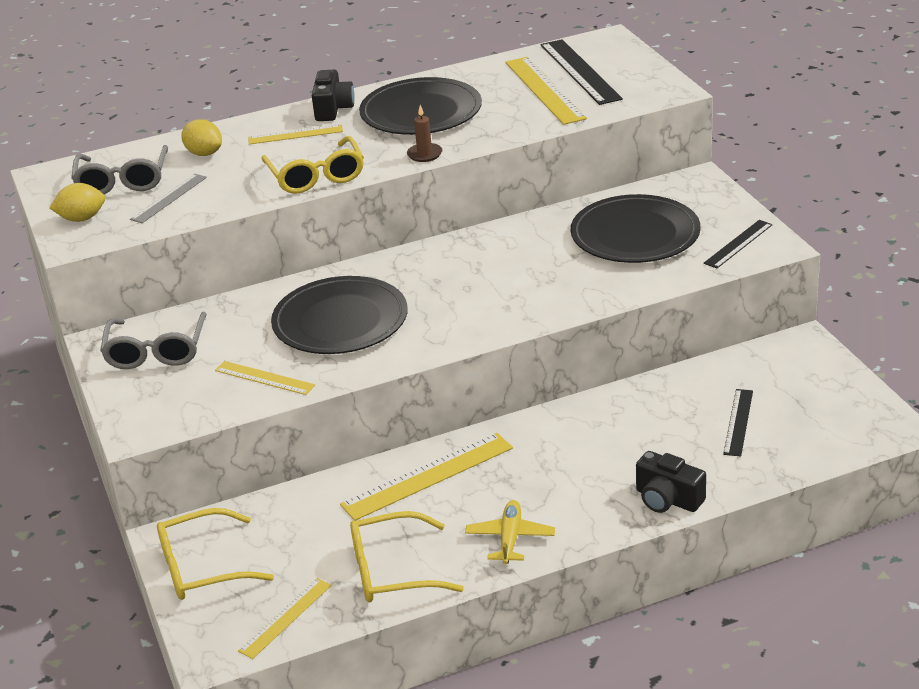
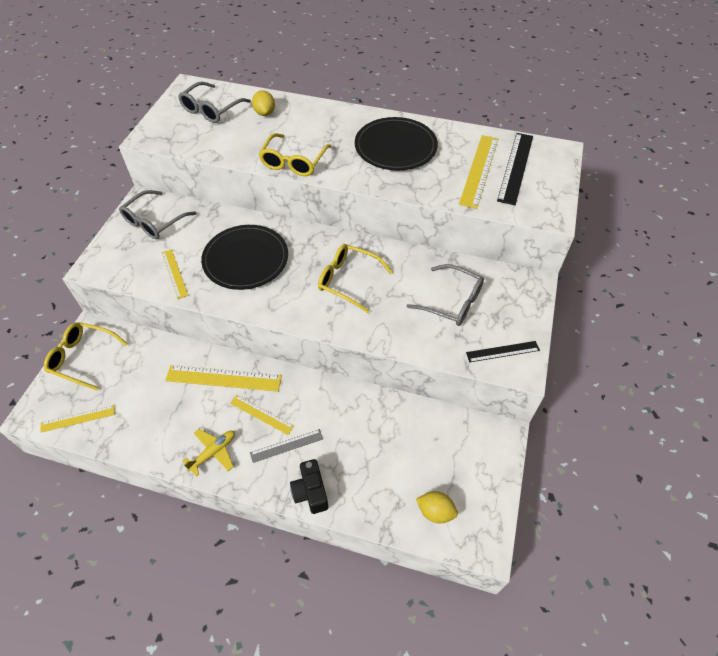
camera: 35 degrees right, 20 degrees up
yellow lemon [49,183,105,222] -> yellow lemon moved to [416,491,458,523]
grey ruler [130,174,207,223] -> grey ruler moved to [250,429,323,463]
yellow ruler [248,124,343,144] -> yellow ruler moved to [230,395,294,435]
black camera [312,70,355,121] -> none
yellow glasses [350,511,464,602] -> yellow glasses moved to [318,244,393,313]
brown candle [407,105,442,162] -> none
black plate [571,194,701,263] -> grey glasses [407,264,484,326]
black ruler [723,389,753,457] -> none

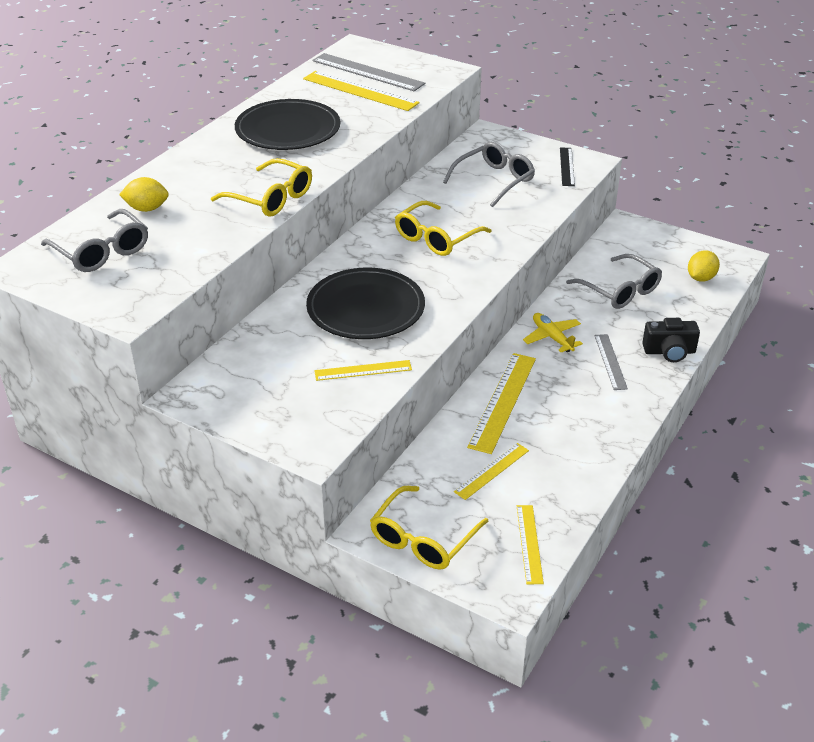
camera: 75 degrees left, 15 degrees down
grey glasses [119,190,196,239] -> grey glasses moved to [566,254,662,309]
yellow plane [182,429,235,477] -> yellow plane moved to [523,313,583,352]
yellow ruler [230,395,294,435] -> yellow ruler moved to [454,443,529,500]
black ruler [497,133,533,205] -> grey ruler [312,53,425,91]

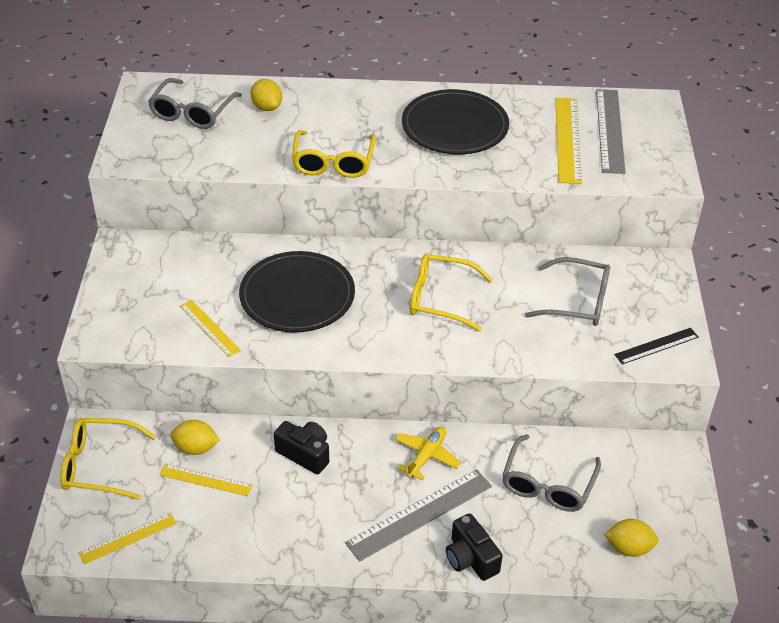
camera: 60 degrees right, 5 degrees up
yellow ruler [467,353,536,454] -> black camera [274,421,329,474]
grey ruler [594,334,628,390] -> grey ruler [345,469,492,562], size x1.69
none -> yellow lemon [170,420,220,455]

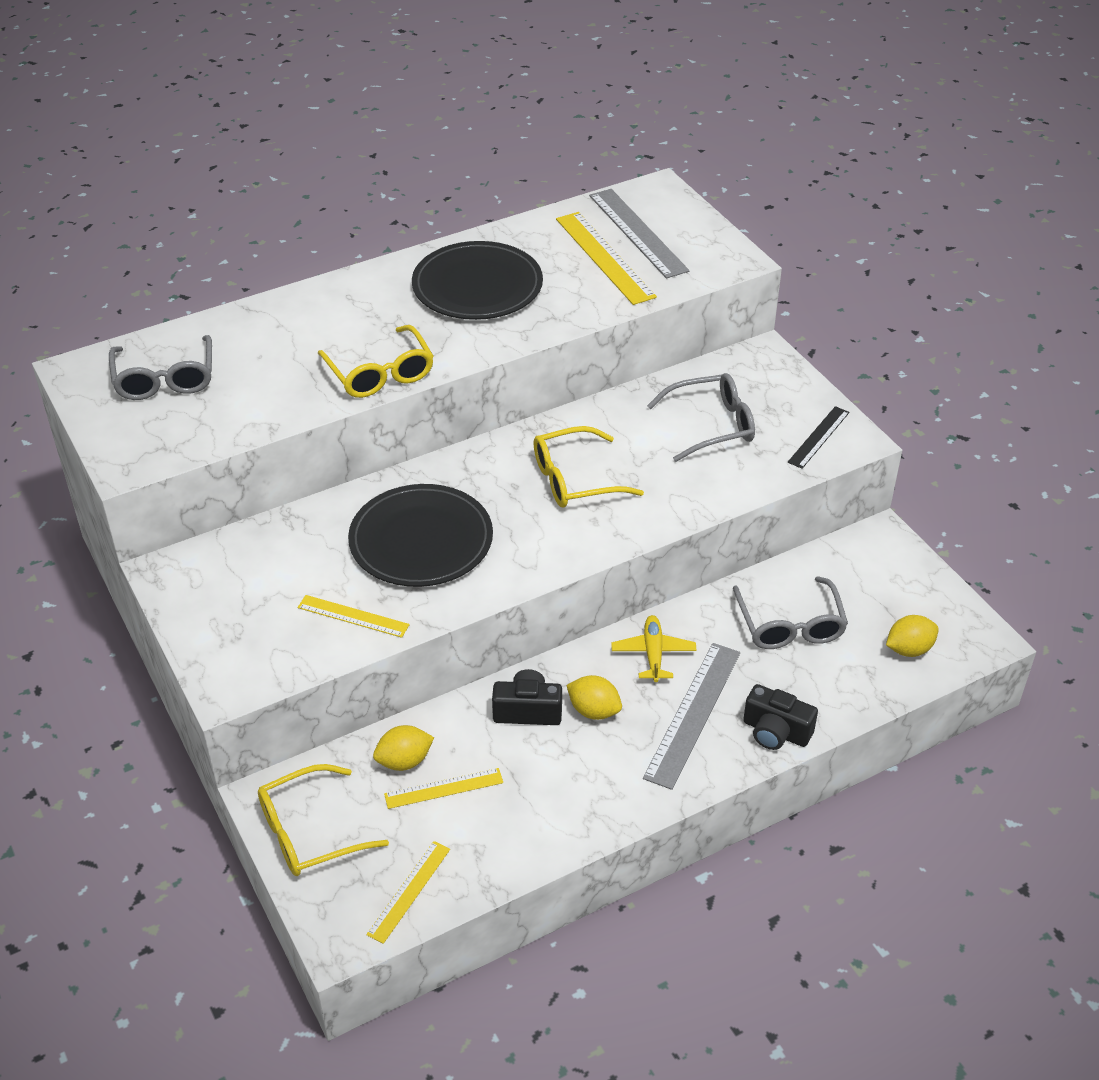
camera: 30 degrees left, 0 degrees up
yellow lemon [251,79,282,111] -> yellow lemon moved to [566,675,622,720]

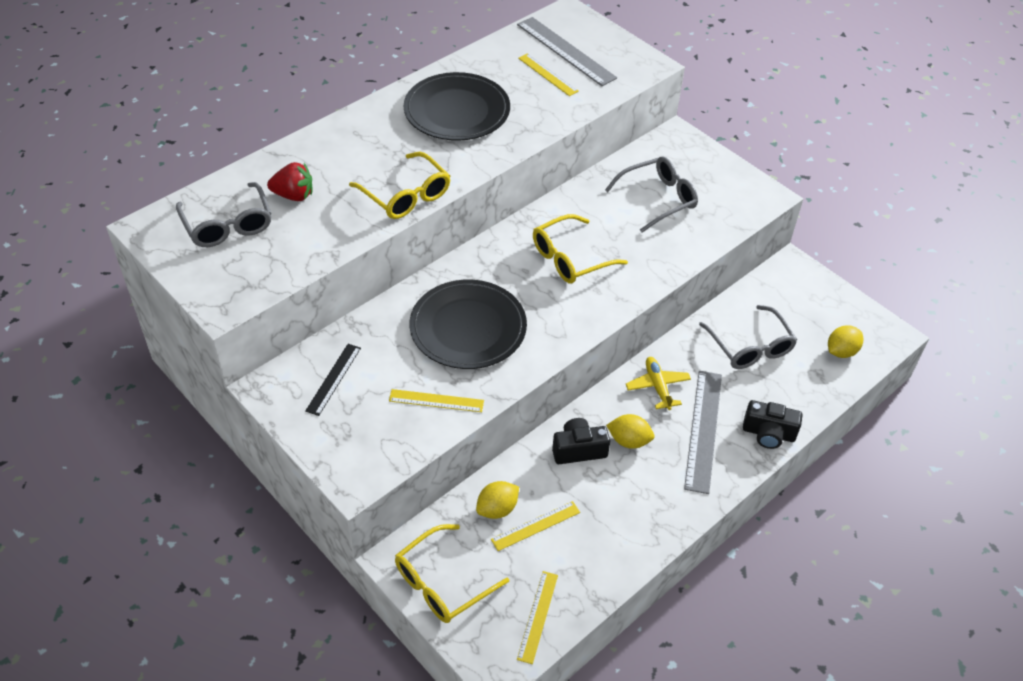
camera: 15 degrees left, 5 degrees up
yellow ruler [556,212,657,305] -> yellow ruler [518,53,579,96], size x0.59
black ruler [788,406,849,469] -> black ruler moved to [305,344,361,416]
none -> red strawberry [267,162,312,201]

